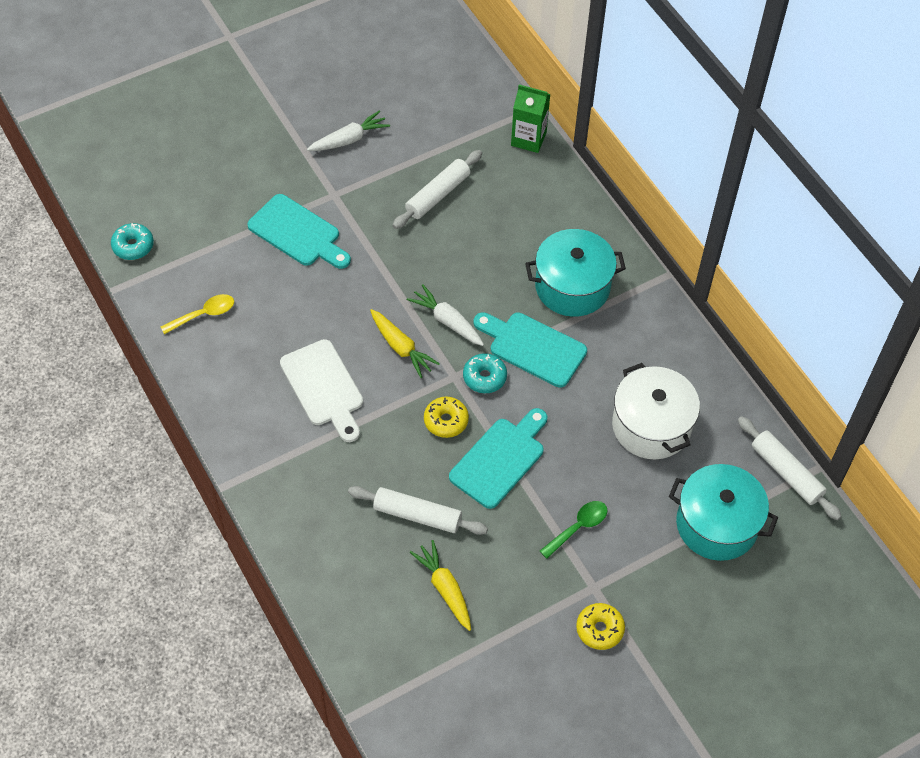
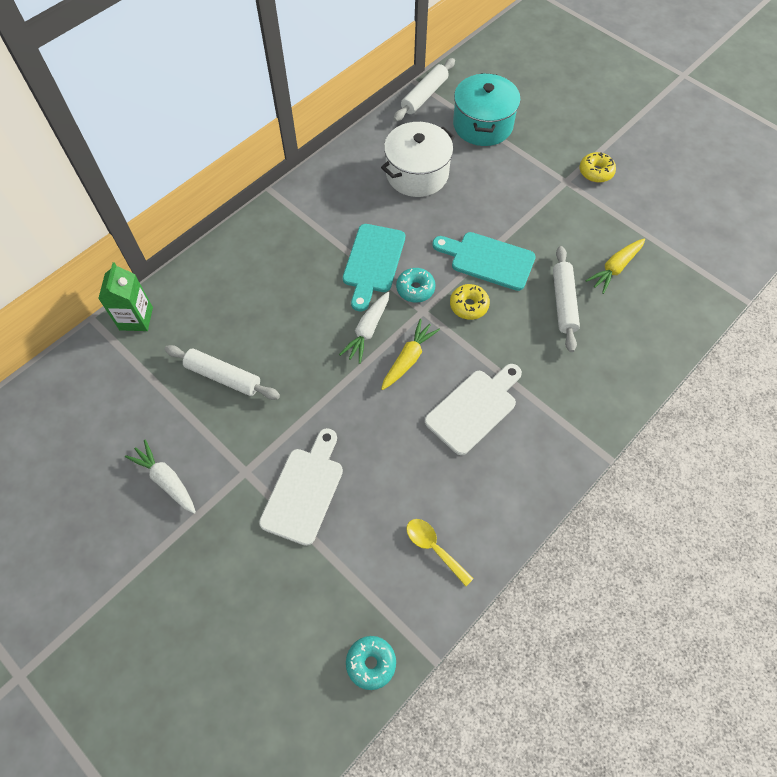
camera: 105 degrees left, 5 degrees up
turquoise cutting board [247,194,351,269] -> white cutting board [259,428,343,546]
turquoise pot [525,229,626,317] -> none
green spoon [540,501,607,559] -> none

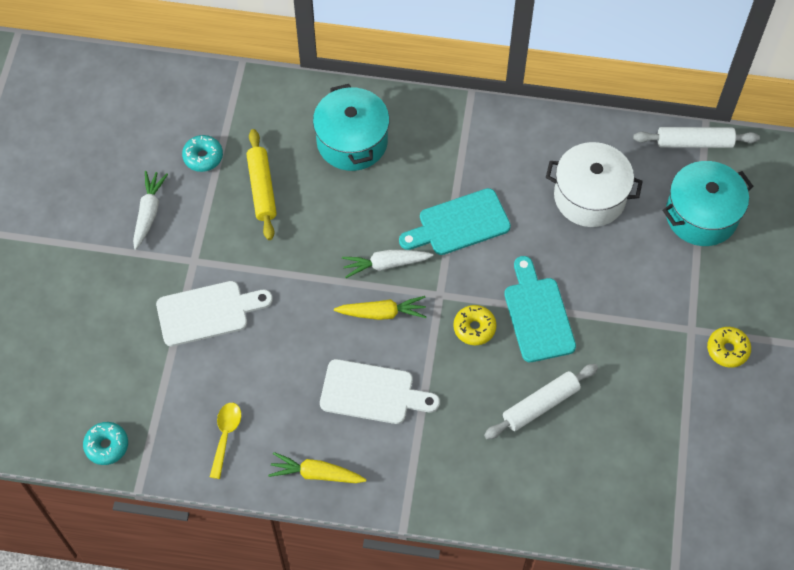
camera: 55 degrees right, 0 degrees up
green carton [98,262,153,331] -> none
white rolling pin [165,345,280,400] -> yellow rolling pin [246,129,277,240]
turquoise donut [396,268,435,303] -> turquoise donut moved to [182,135,223,172]
yellow carrot [585,239,645,294] -> yellow carrot moved to [268,452,367,483]
none -> turquoise pot [313,84,390,171]

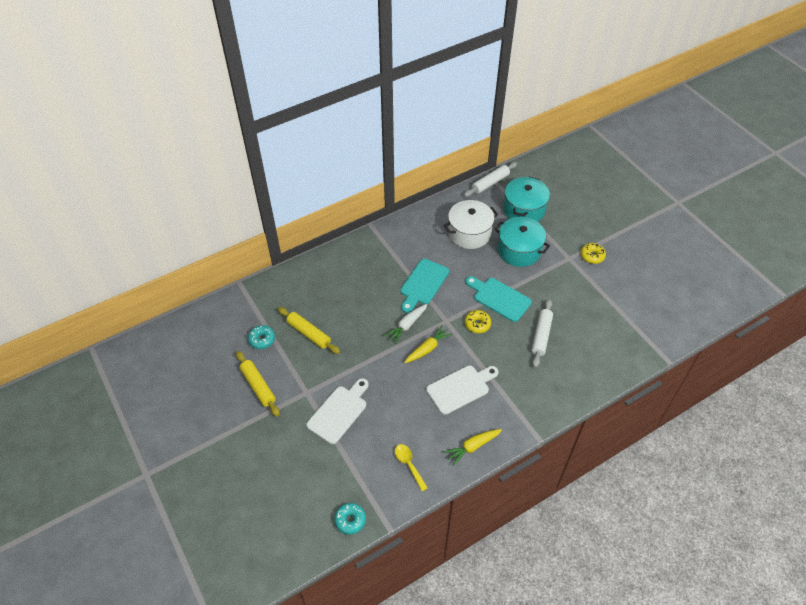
camera: 40 degrees left, 10 degrees down
white carrot [133,171,168,250] -> yellow rolling pin [236,351,280,417]
turquoise pot [313,84,390,171] -> turquoise pot moved to [495,217,550,267]

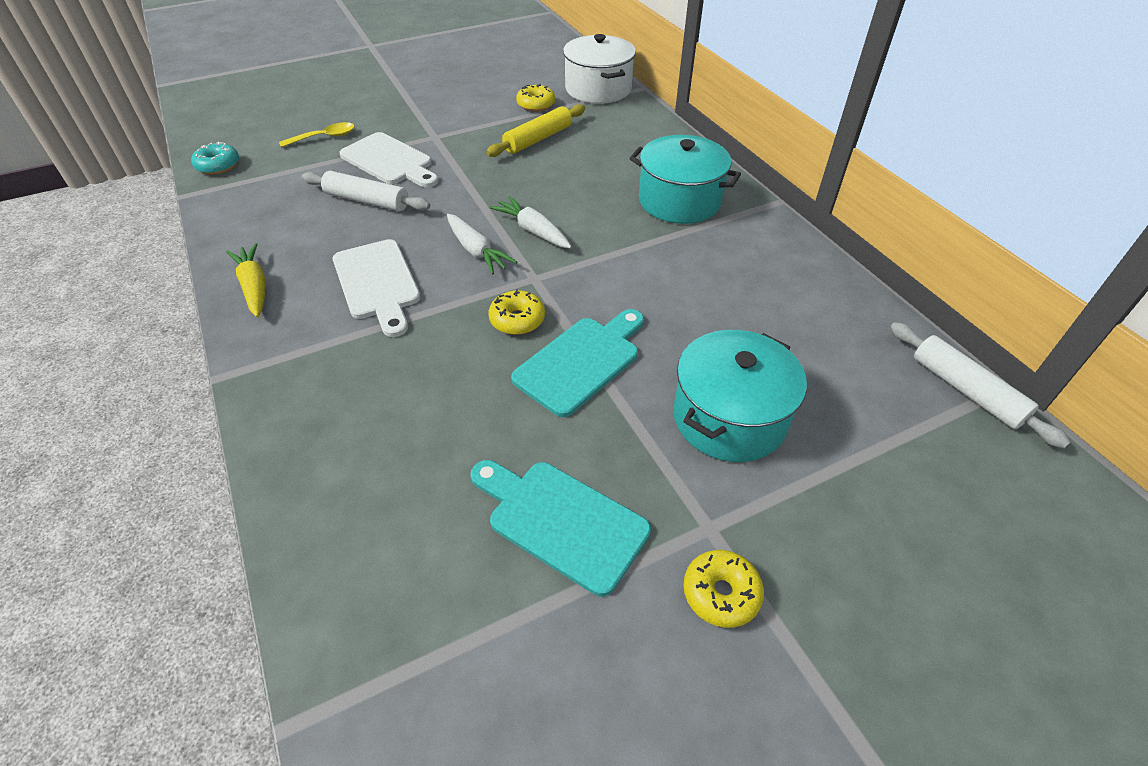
camera: 95 degrees right, 5 degrees down
yellow rolling pin [236,351,280,417] -> none
turquoise donut [248,325,275,349] -> yellow donut [516,84,555,112]
yellow spoon [395,444,428,491] -> yellow spoon moved to [279,122,354,148]
turquoise cutting board [401,259,449,313] -> turquoise cutting board moved to [470,460,651,597]
yellow carrot [404,325,453,363] -> white carrot [447,214,517,275]
white pot [444,200,498,249] -> white pot moved to [563,34,636,104]
turquoise pot [504,177,550,222] -> turquoise pot moved to [629,135,741,224]
white rolling pin [532,299,553,368] -> white rolling pin moved to [302,171,430,212]

